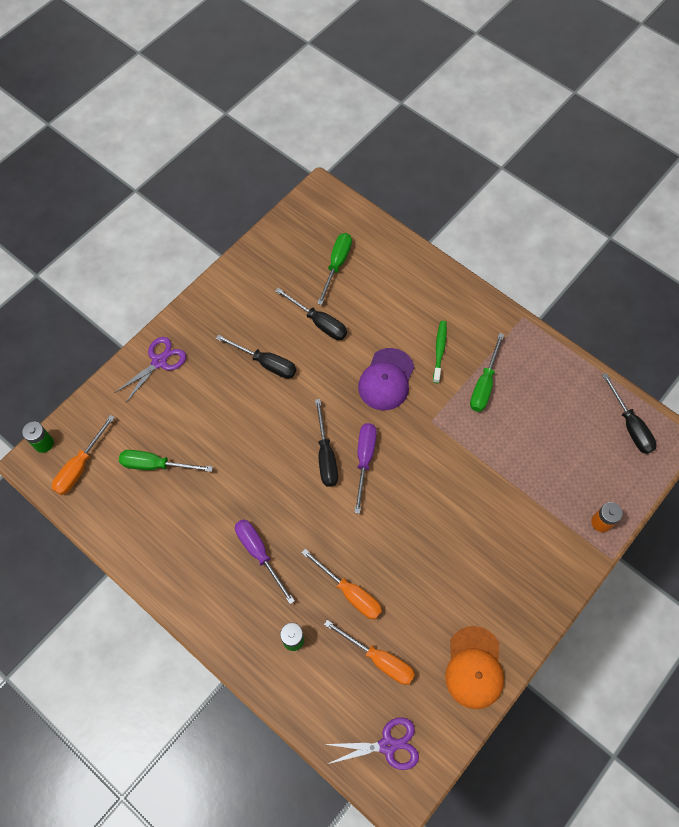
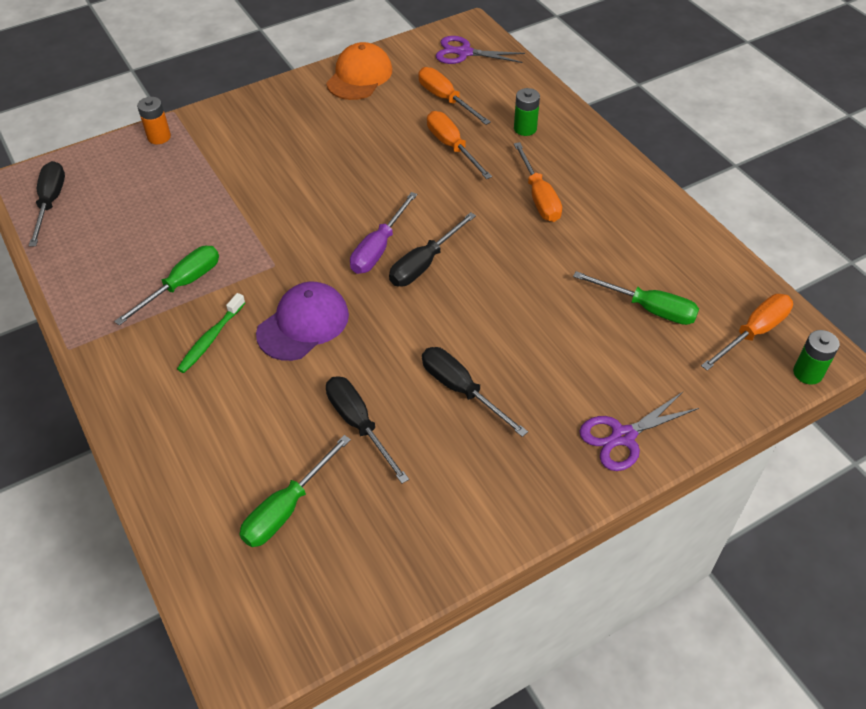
camera: 160 degrees left, 15 degrees down
purple screwdriver [235,519,295,604] -> orange screwdriver [514,142,562,222]
black screwdriver [315,399,338,487] -> black screwdriver turned 150 degrees counterclockwise [389,212,476,286]

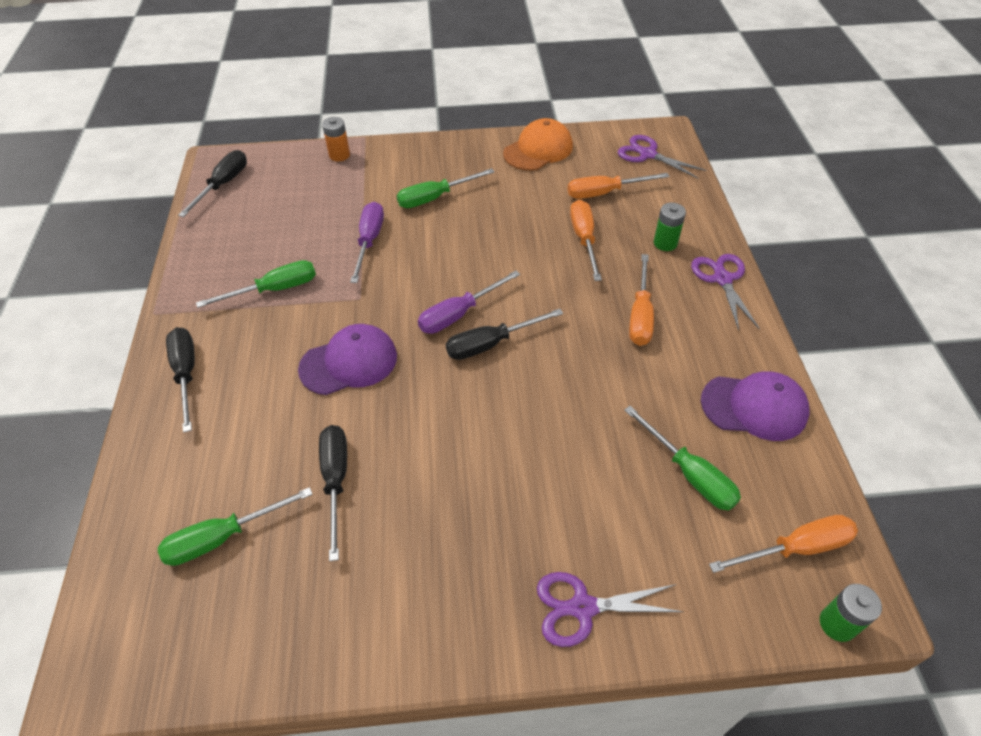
camera: 25 degrees right, 0 degrees up
green toothbrush [177,293,245,373] -> none
orange screwdriver [418,67,491,125] -> orange screwdriver turned 90 degrees counterclockwise [567,173,670,199]
black screwdriver [422,347,528,437] -> black screwdriver moved to [166,327,195,433]
none -> purple screwdriver [350,202,384,283]
none -> green screwdriver [397,168,495,208]
none -> purple scissors [691,254,760,330]
none -> purple cap [701,372,809,441]

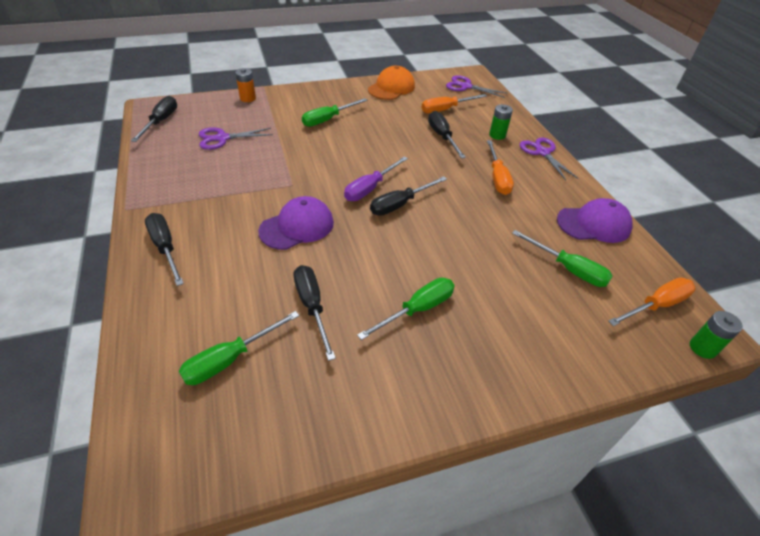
camera: 15 degrees left, 5 degrees down
green screwdriver [196,260,316,308] -> green screwdriver moved to [357,278,455,340]
purple screwdriver [350,202,384,283] -> none
purple scissors [537,572,683,647] -> purple scissors moved to [199,127,273,150]
orange screwdriver [570,200,602,281] -> black screwdriver [428,111,466,158]

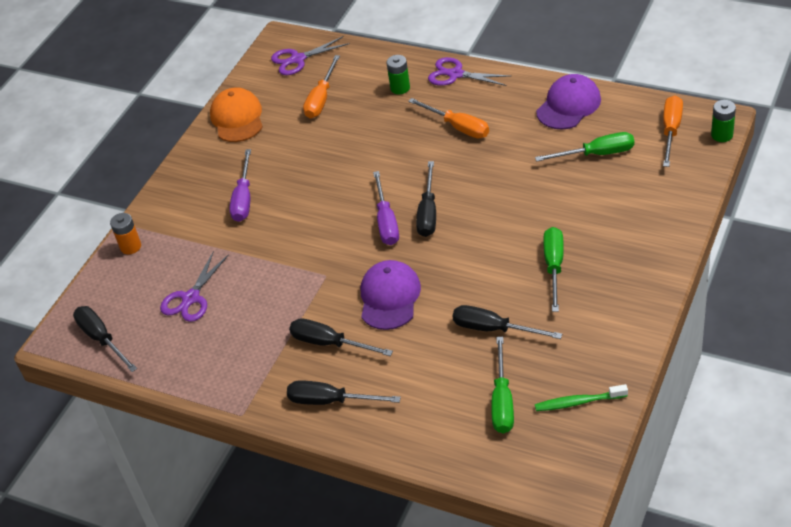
camera: 40 degrees left, 0 degrees up
green screwdriver [302,98,368,127] -> purple screwdriver [229,149,251,222]
black screwdriver [428,111,466,158] -> black screwdriver moved to [289,318,393,356]
none -> green toothbrush [535,384,628,411]

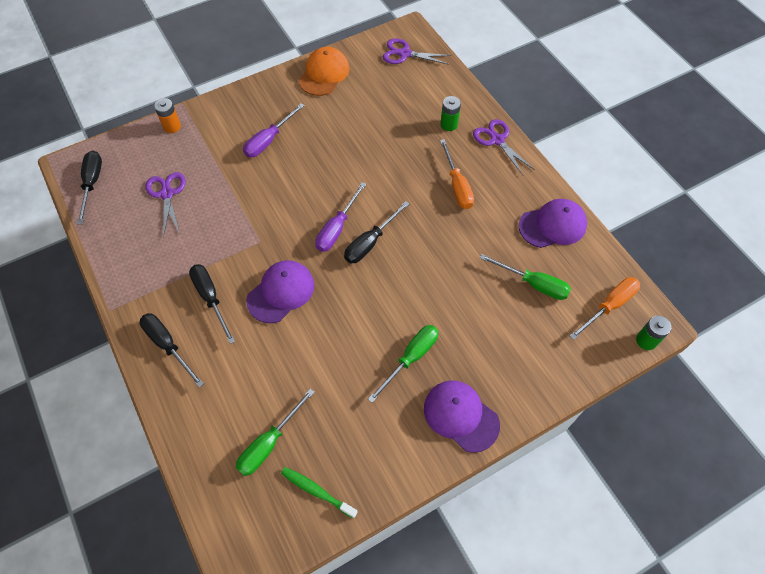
camera: 30 degrees right, 15 degrees up
purple scissors [160,251,229,322] -> purple scissors turned 105 degrees clockwise [146,172,186,237]
orange screwdriver [303,55,340,119] -> none
black screwdriver [452,305,562,339] -> none
none -> purple cap [424,380,500,453]

